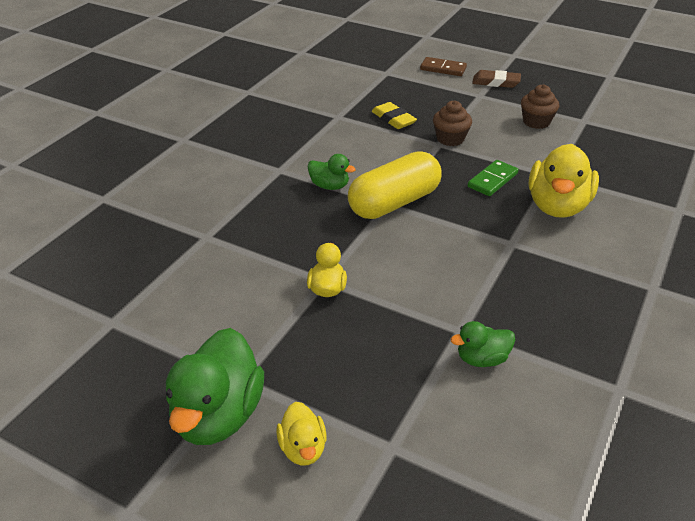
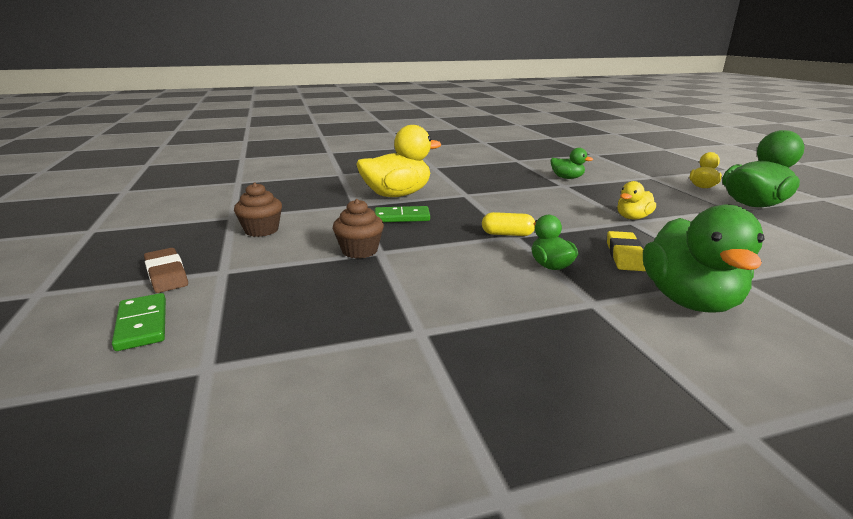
camera: 135 degrees left, 15 degrees down
yellow capsule [348,151,442,219] -> yellow capsule [482,212,535,236], size x0.47
yellow eraser [371,102,417,129] -> yellow eraser moved to [607,231,646,271]
brown domino [420,57,467,76] -> green domino [112,293,166,351]
none -> green duck [643,204,765,313]

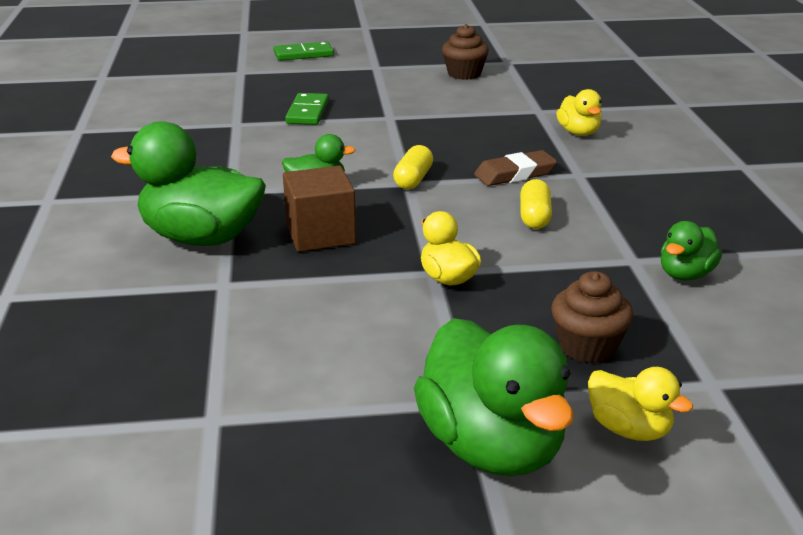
camera: 100 degrees right, 5 degrees up
brown eraser [144,248,188,293] -> brown eraser moved to [474,150,557,186]
brown cupcake [333,199,384,259] -> brown cupcake moved to [551,271,633,363]
yellow duck [356,125,442,197] -> yellow duck [556,89,602,136], size x0.52
green domino [374,206,430,222] -> green domino moved to [285,93,329,125]
yellow eraser [607,231,646,271] -> brown cube [283,166,356,252]
none -> yellow capsule [520,179,552,229]

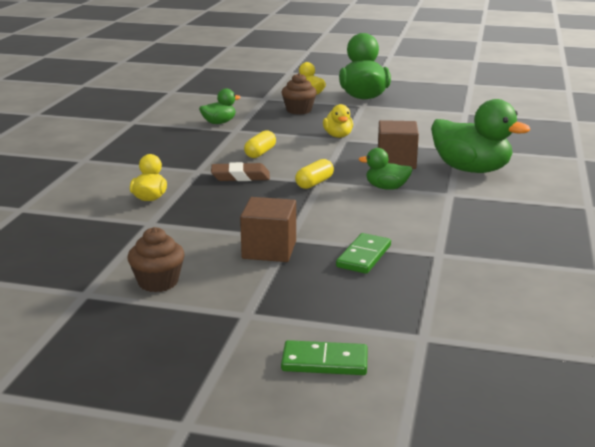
camera: 160 degrees left, 5 degrees down
none -> brown cube [240,197,296,262]

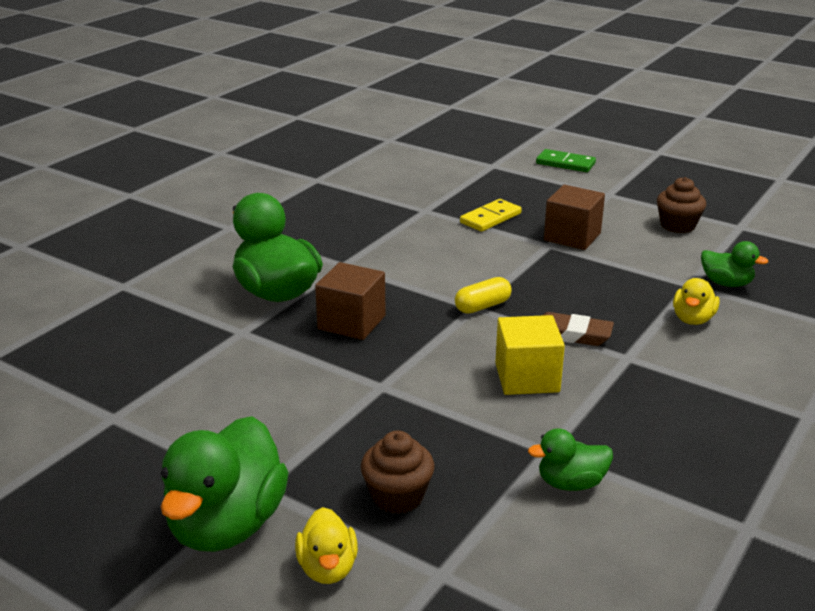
camera: 160 degrees left, 5 degrees up
yellow capsule [244,130,276,158] -> yellow cube [495,315,565,395]
yellow duck [323,104,353,138] -> none
green domino [336,233,391,274] -> yellow domino [460,199,522,232]
green duck [359,148,413,190] -> green duck moved to [701,241,768,287]

